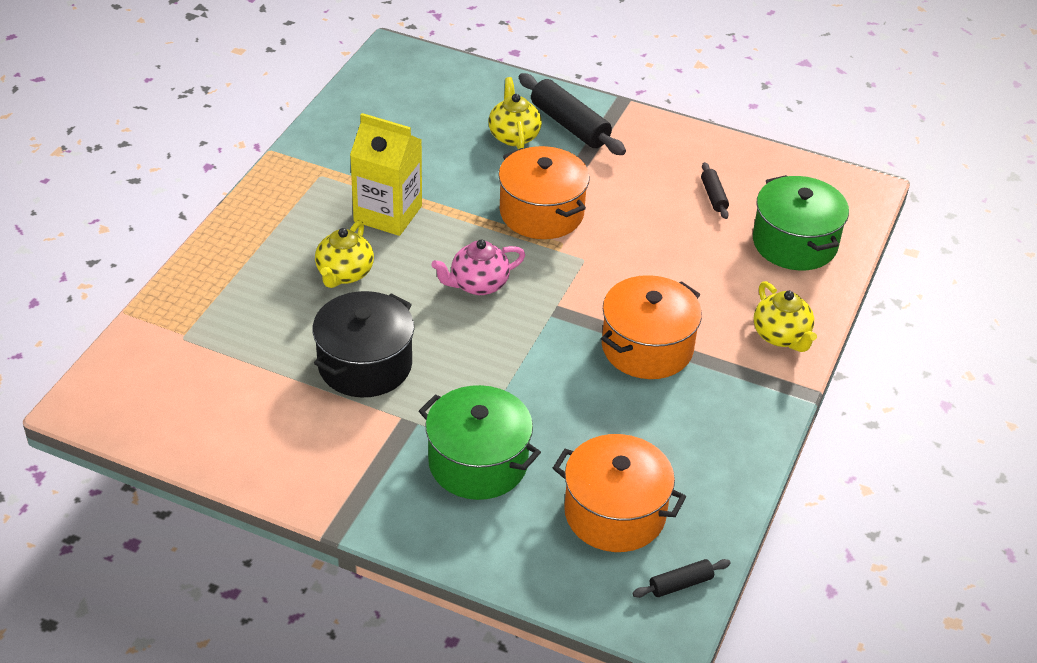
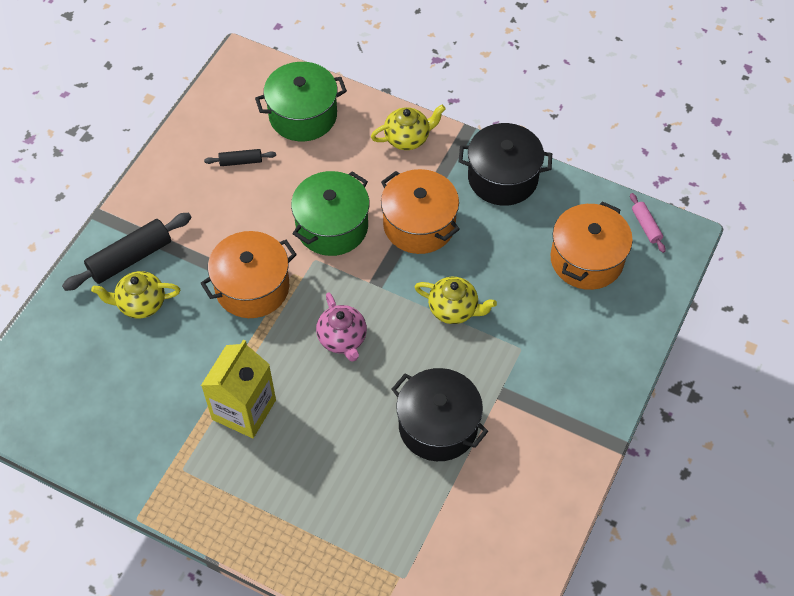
camera: 85 degrees left, 15 degrees up
yellow teapot [315,220,374,288] -> yellow teapot moved to [415,277,497,324]
green pot [419,385,541,500] -> green pot moved to [291,171,370,256]
black rolling pin [632,559,731,598] -> pink rolling pin [630,193,666,253]
none -> black pot [458,123,552,206]

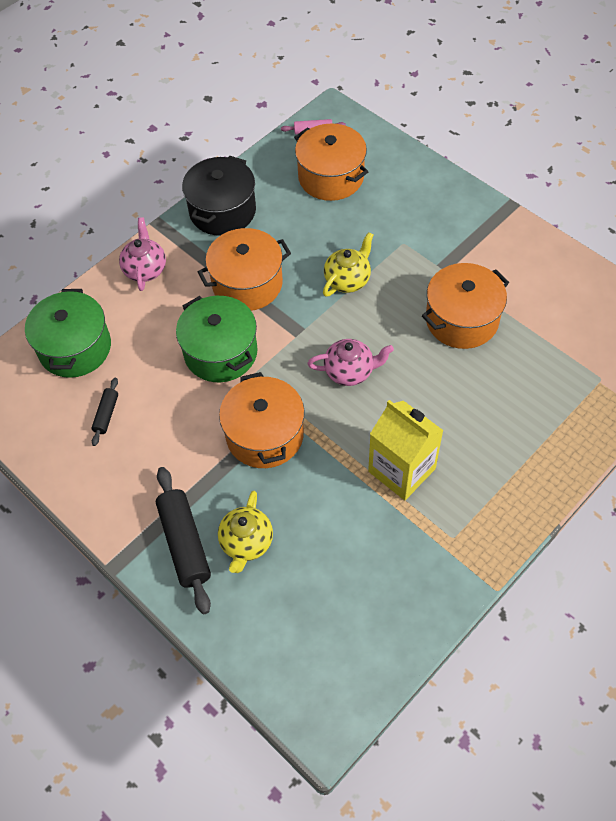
camera: 70 degrees left, 0 degrees up
yellow teapot [371,105,446,150] -> pink teapot [119,218,166,291]
black pot [392,368,488,461] -> orange pot [422,263,509,349]

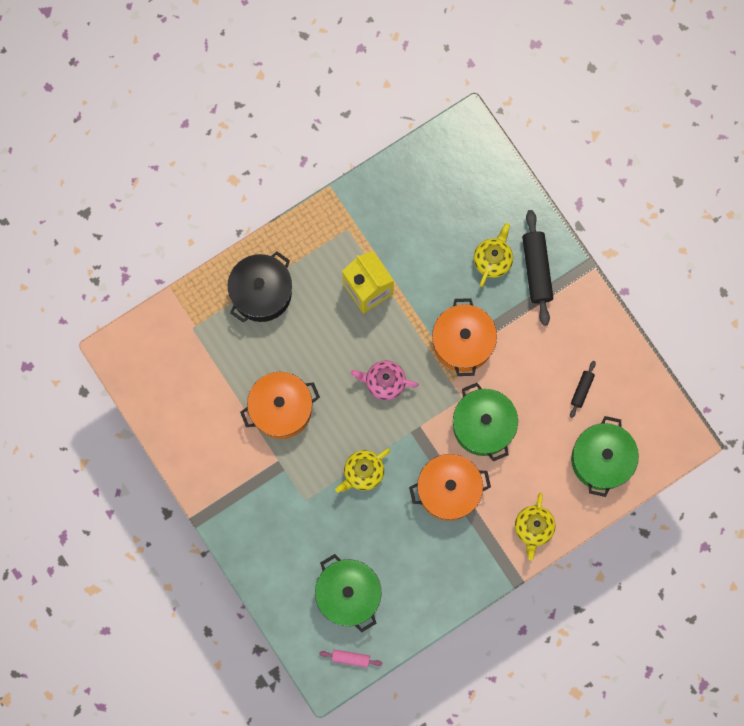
camera: 170 degrees left, 20 degrees up
pink teapot [119,218,166,291] -> yellow teapot [515,493,555,560]
black pot [182,156,256,236] -> black pot moved to [228,251,292,323]
orange pot [294,124,368,201] -> green pot [315,554,381,632]

